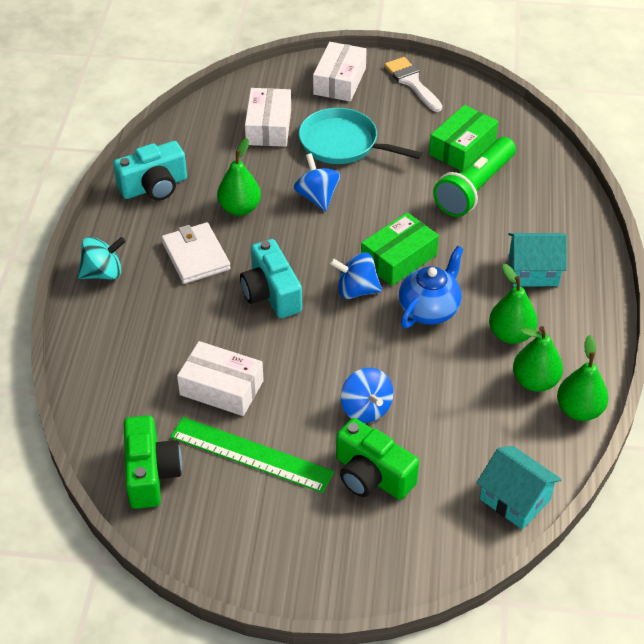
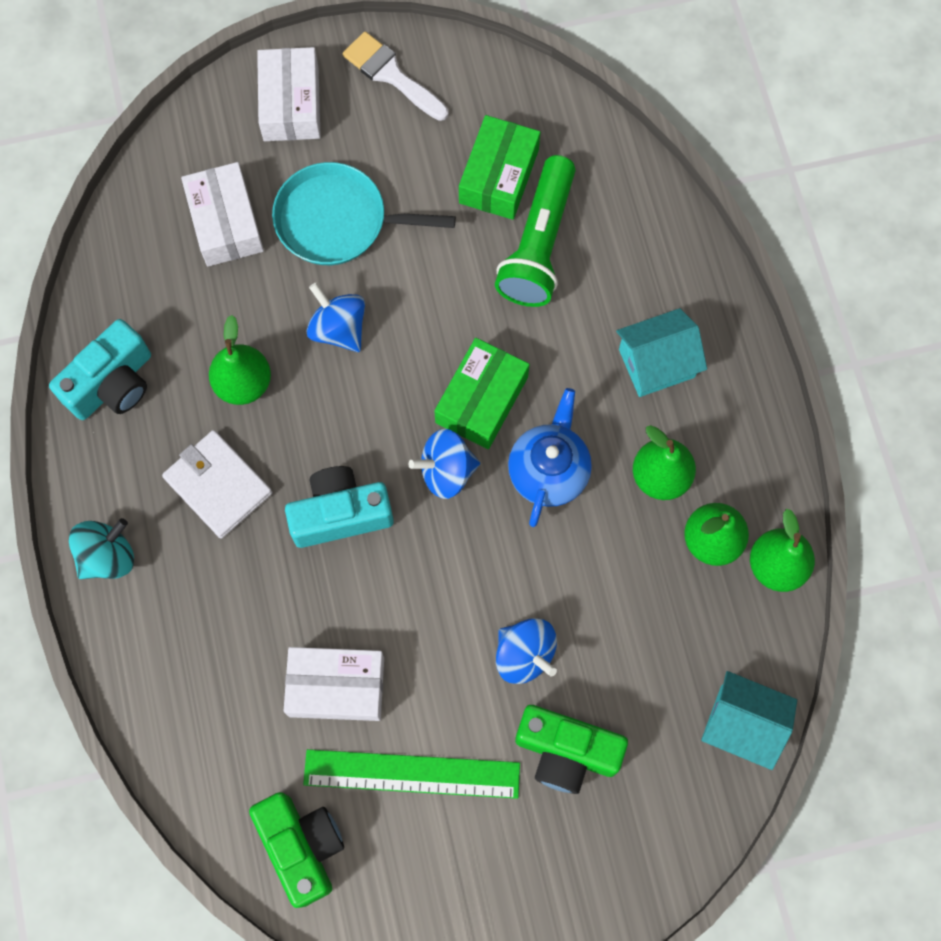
camera: 20 degrees left, 25 degrees up
turquoise camera [240,239,302,318] -> turquoise camera turned 120 degrees clockwise [285,466,394,548]

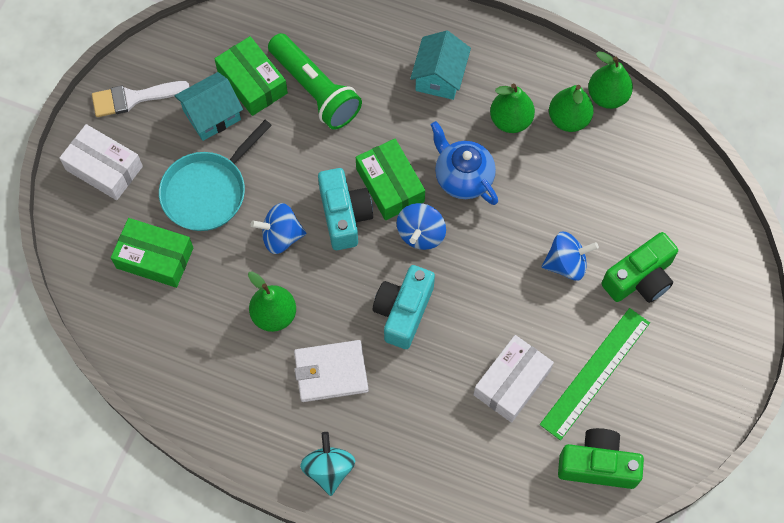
camera: 55 degrees left, 5 degrees down
turquoise camera [49,319,151,420] -> turquoise camera moved to [318,168,373,250]
white box [181,162,264,267] -> green box [111,218,193,288]
turquoise house [701,671,797,770] -> turquoise house moved to [174,72,243,141]

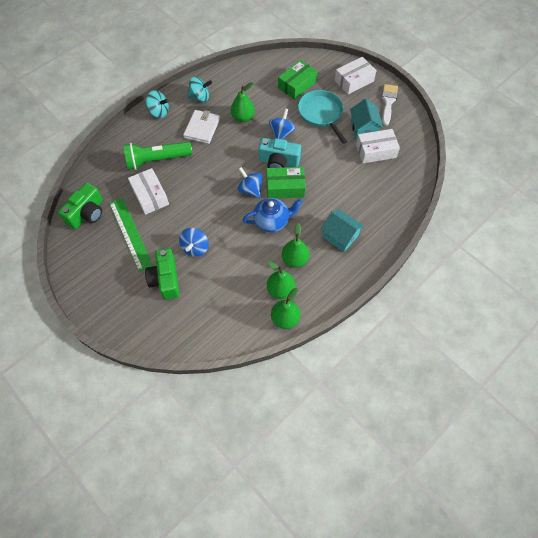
camera: 115 degrees right, 5 degrees down
green box [214,36,288,116] -> white box [356,129,400,163]
green flashlight [268,33,362,130] -> green flashlight moved to [123,142,192,170]
turquoise camera [373,265,435,349] -> none
none -> turquoise spinning top [187,77,212,102]

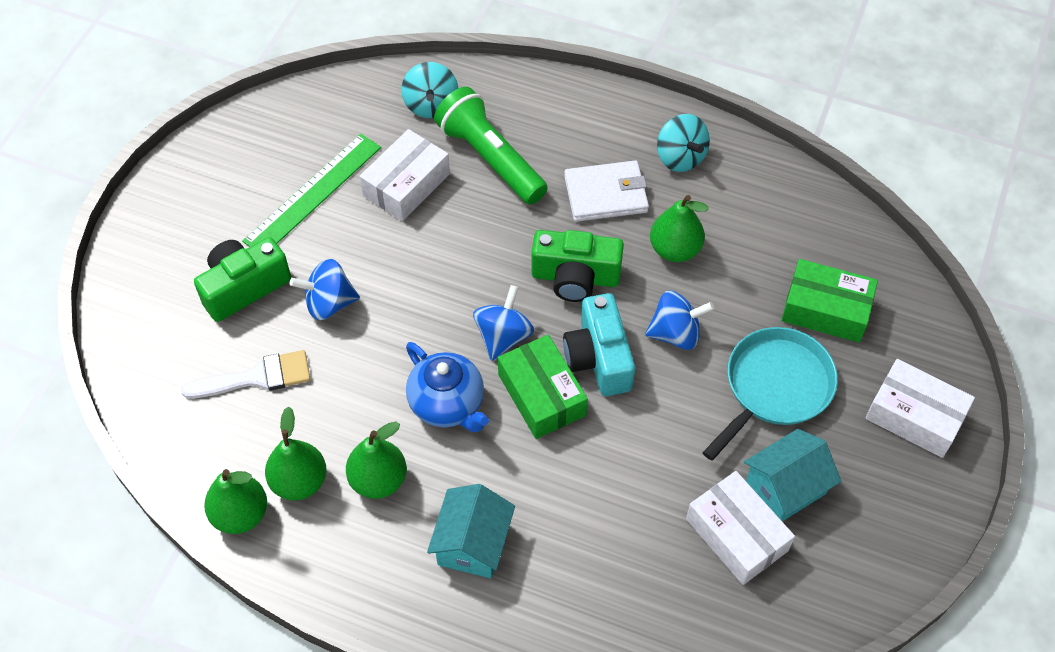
camera: 65 degrees right, 5 degrees down
green camera [58,183,103,229] -> green camera moved to [531,230,624,302]
turquoise spinning top [146,90,169,118] -> turquoise spinning top moved to [401,62,458,118]
white brush [382,84,398,126] -> white brush moved to [181,350,310,398]

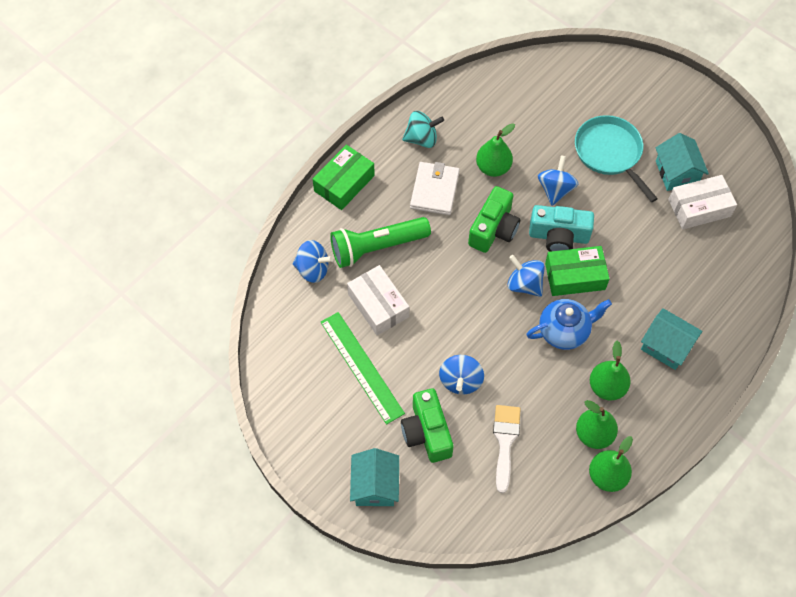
camera: 70 degrees left, 5 degrees up
turquoise spinning top [401,62,458,118] -> blue spinning top [293,240,333,283]
green box [781,259,878,343] -> green box moved to [313,145,375,210]
white box [865,359,975,458] -> none
none -> turquoise house [350,448,399,506]

